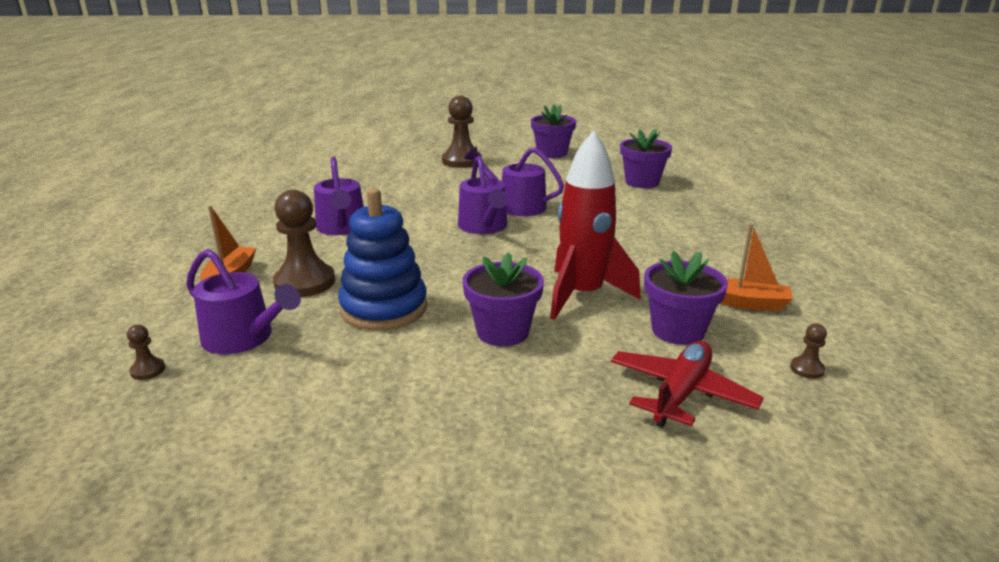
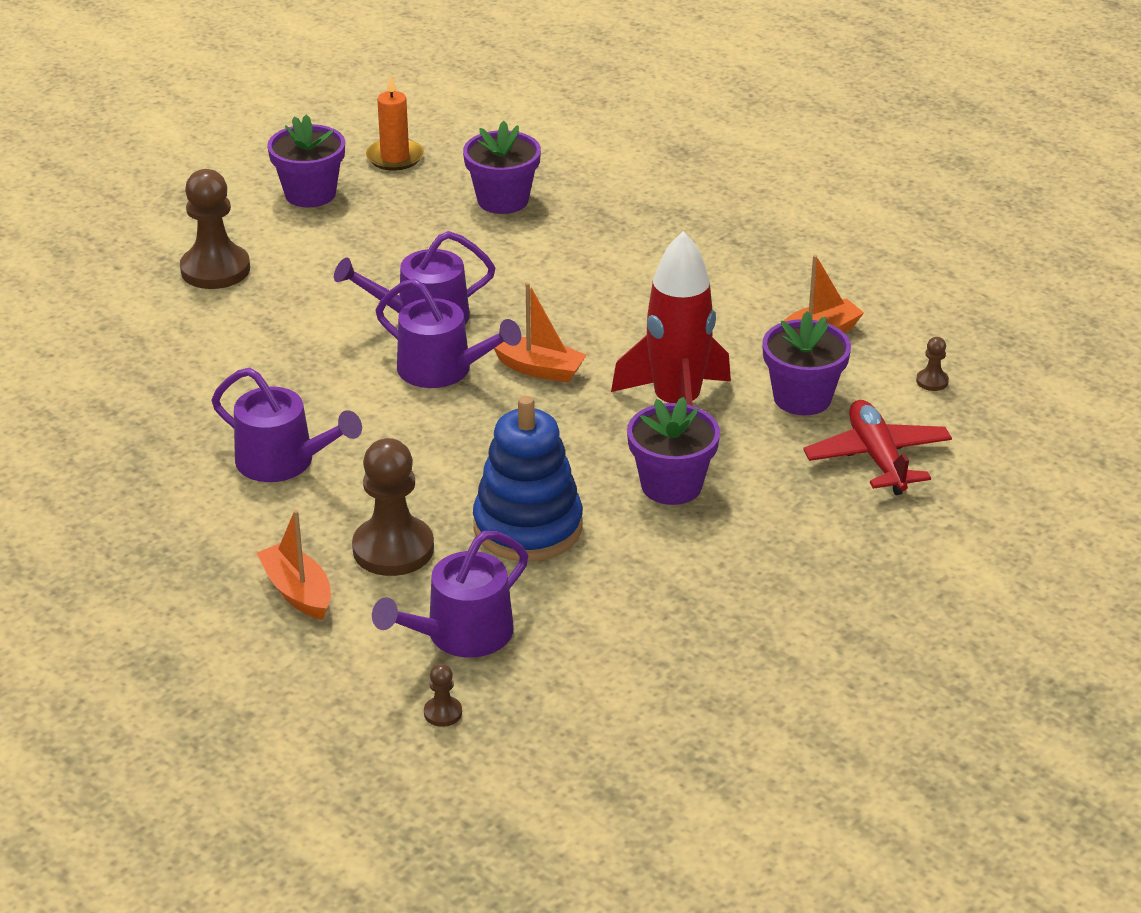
camera: 45 degrees left, 10 degrees up
purple watering can [186,249,301,354] -> purple watering can turned 150 degrees clockwise [372,531,528,658]
none -> orange candle [366,74,424,171]
none -> orange boat [494,282,587,382]

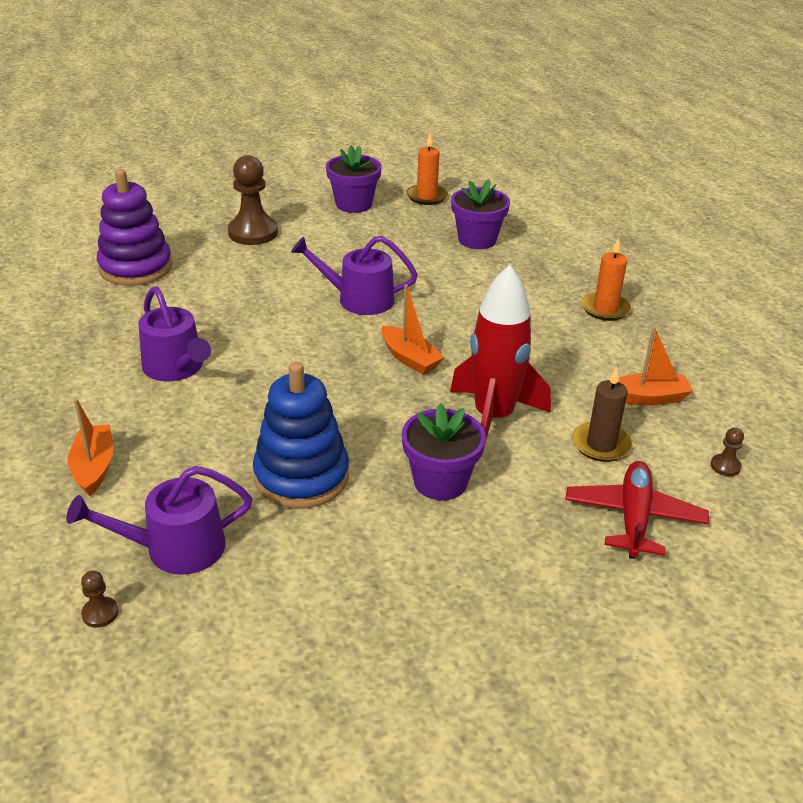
camera: 25 degrees right, 0 degrees up
brown pawn [352,438,434,576] -> none
purple watering can [376,279,521,388] -> none
purple flower pot [762,311,851,416] -> brown candle [572,367,633,462]
none -> purple stacking toy [97,169,172,286]
none -> orange candle [582,237,631,321]

